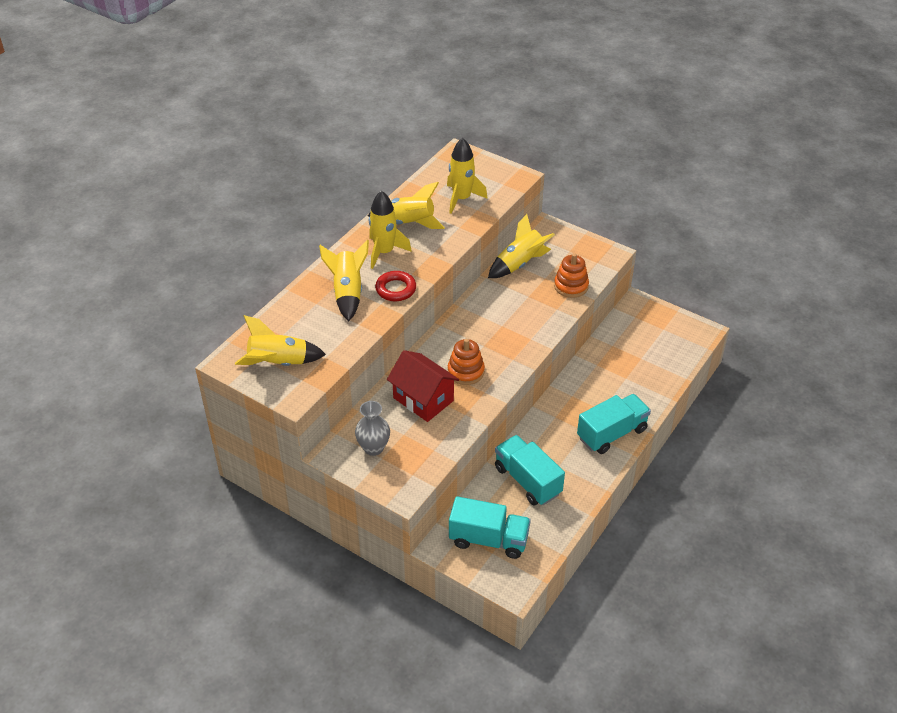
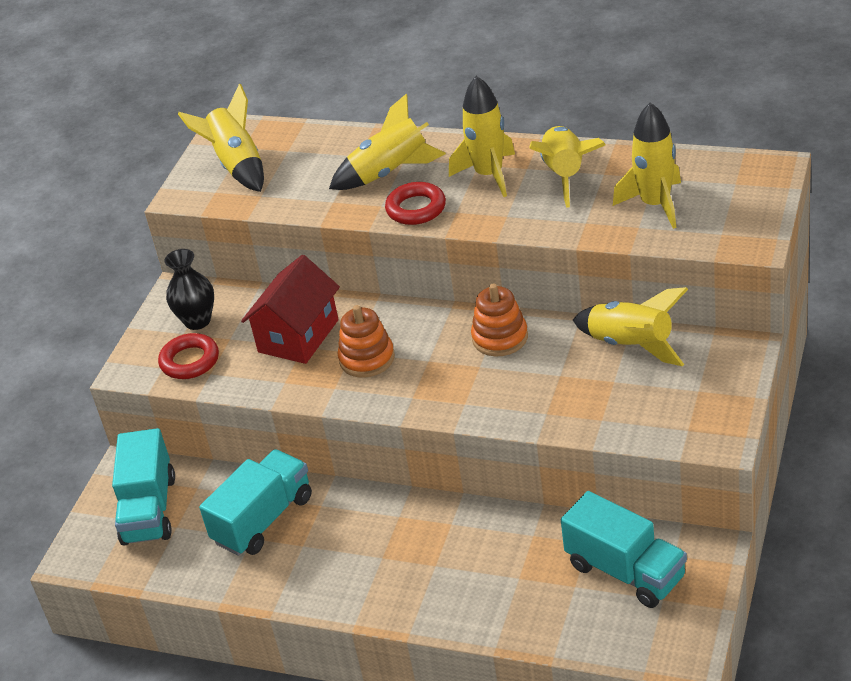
camera: 80 degrees right, 5 degrees down
grey vase [355,401,390,456] -> black vase [165,249,214,330]
orange stacking toy [554,253,589,298] -> orange stacking toy moved to [471,284,528,356]
turquoise truck [577,394,651,454] -> turquoise truck moved to [561,491,687,608]
none -> red ring [158,333,219,379]

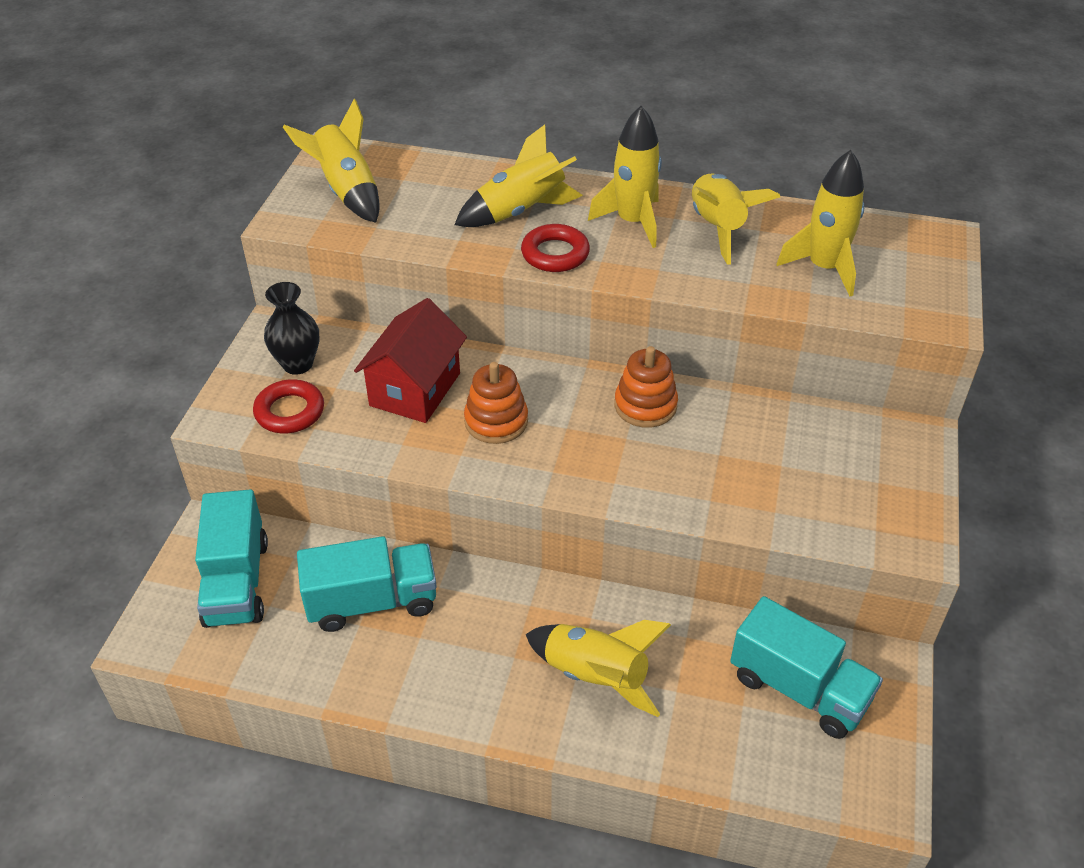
camera: 10 degrees left, 5 degrees up
turquoise truck [199,449,312,556] -> turquoise truck turned 45 degrees clockwise [297,536,437,632]
yellow rocket [573,287,688,366] -> yellow rocket moved to [526,620,671,717]

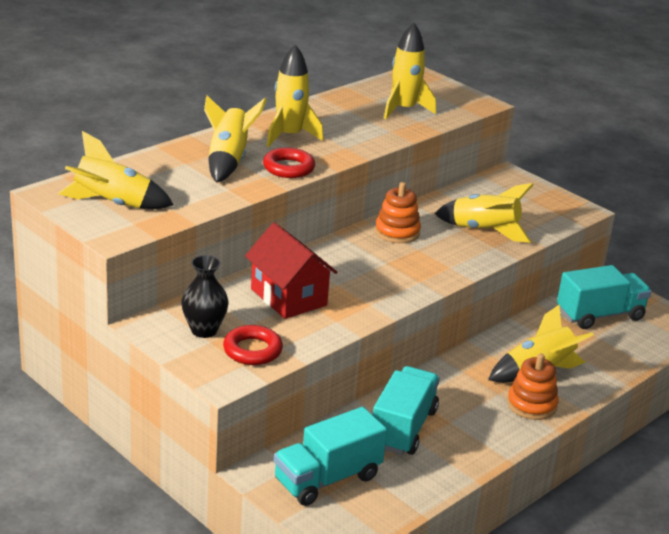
camera: 60 degrees left, 15 degrees down
turquoise truck [195,489,268,628] -> turquoise truck turned 120 degrees clockwise [274,407,387,506]
orange stacking toy [464,362,528,444] -> orange stacking toy moved to [507,353,558,420]
yellow rocket [692,174,780,265] -> yellow rocket moved to [434,183,533,243]

